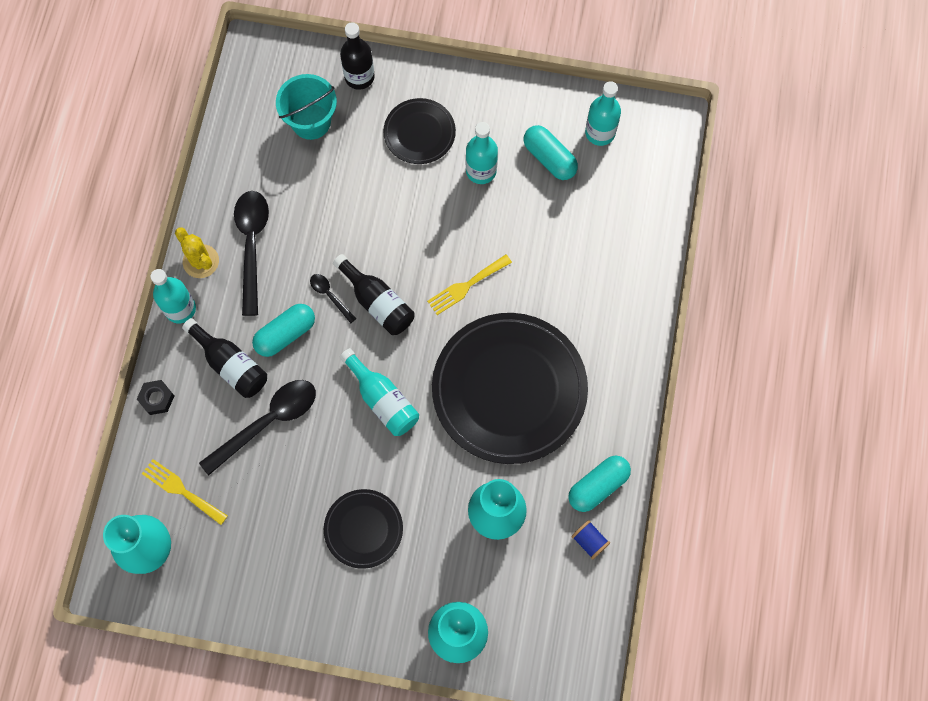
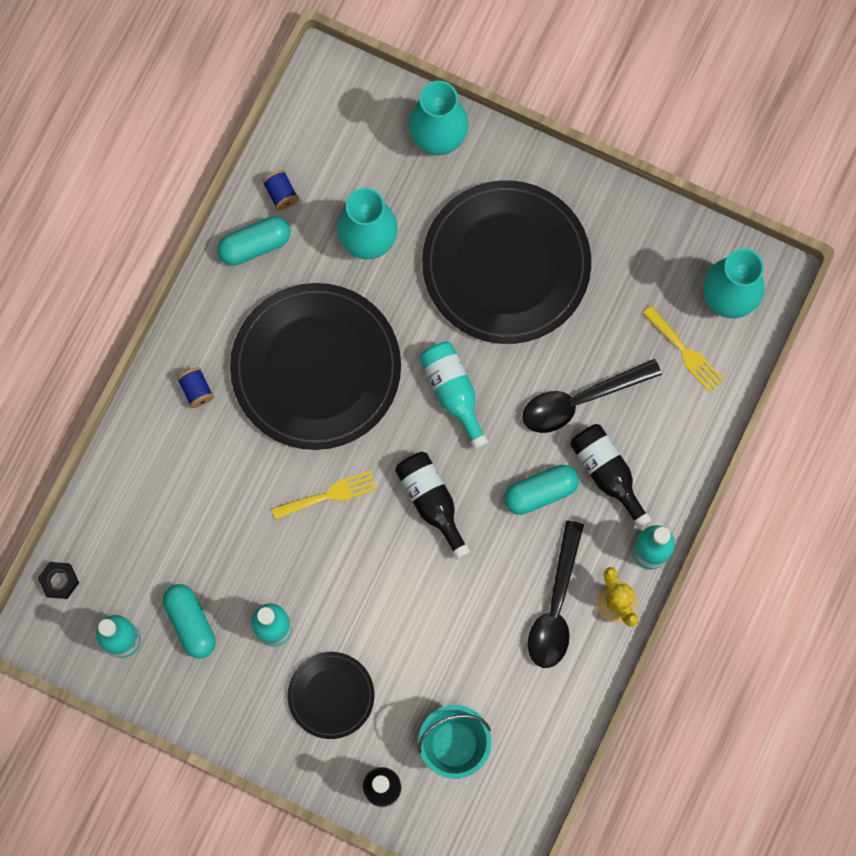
camera: 165 degrees left, 5 degrees up
black nut [137,380,174,415] -> black nut moved to [38,562,79,599]
black spoon [310,274,356,323] -> none
black plate [324,489,403,569] -> black plate [422,180,591,344], size x2.02
none -> blue spool [177,367,214,408]

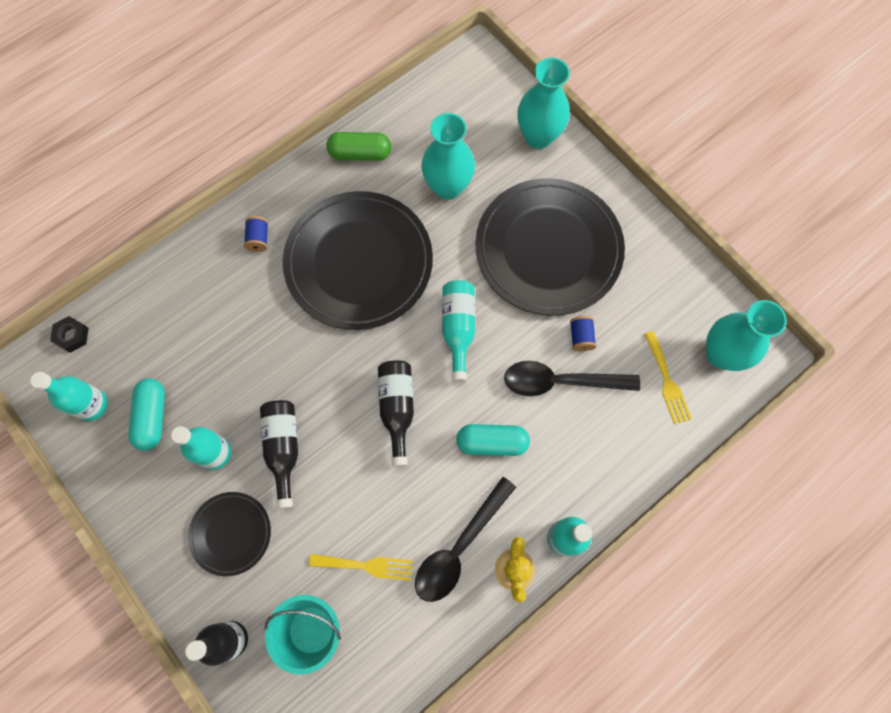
camera: 25 degrees right, 5 degrees down
turquoise capsule [217,216,290,266] -> green capsule [326,132,391,161]
blue spool [262,170,299,210] -> blue spool moved to [570,316,596,351]
yellow fork [272,470,377,520] -> yellow fork moved to [309,554,413,581]
black bottle [570,424,652,529] -> black bottle moved to [260,400,298,509]

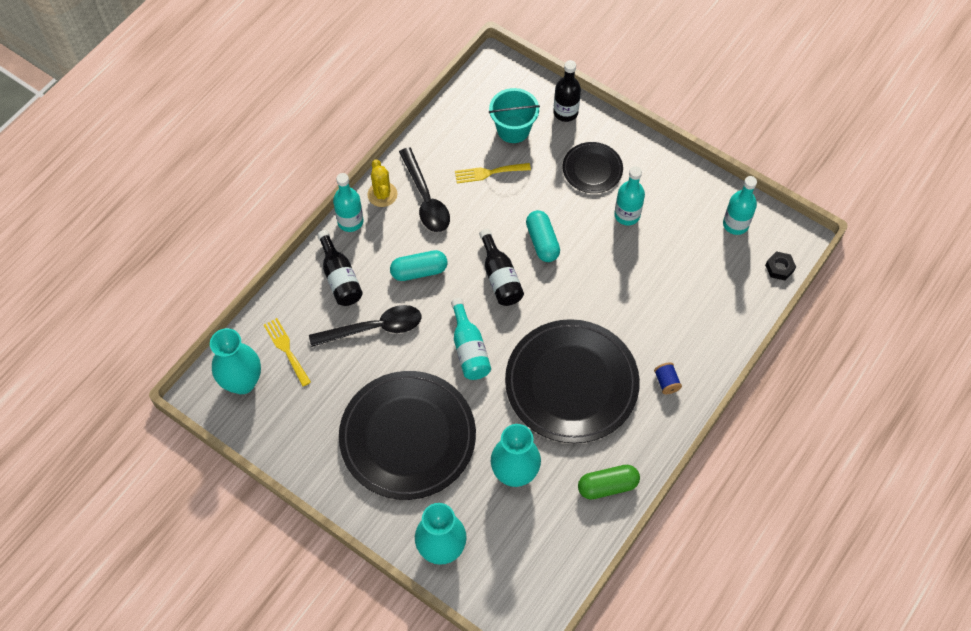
camera: 165 degrees right, 10 degrees down
turquoise capsule [129,378,165,451] -> turquoise capsule moved to [526,210,560,262]
black bottle [260,400,298,509] -> black bottle moved to [317,230,363,306]
black spoon [415,477,516,602] -> black spoon turned 135 degrees clockwise [399,147,450,232]
blue spool [570,316,596,351] -> none

